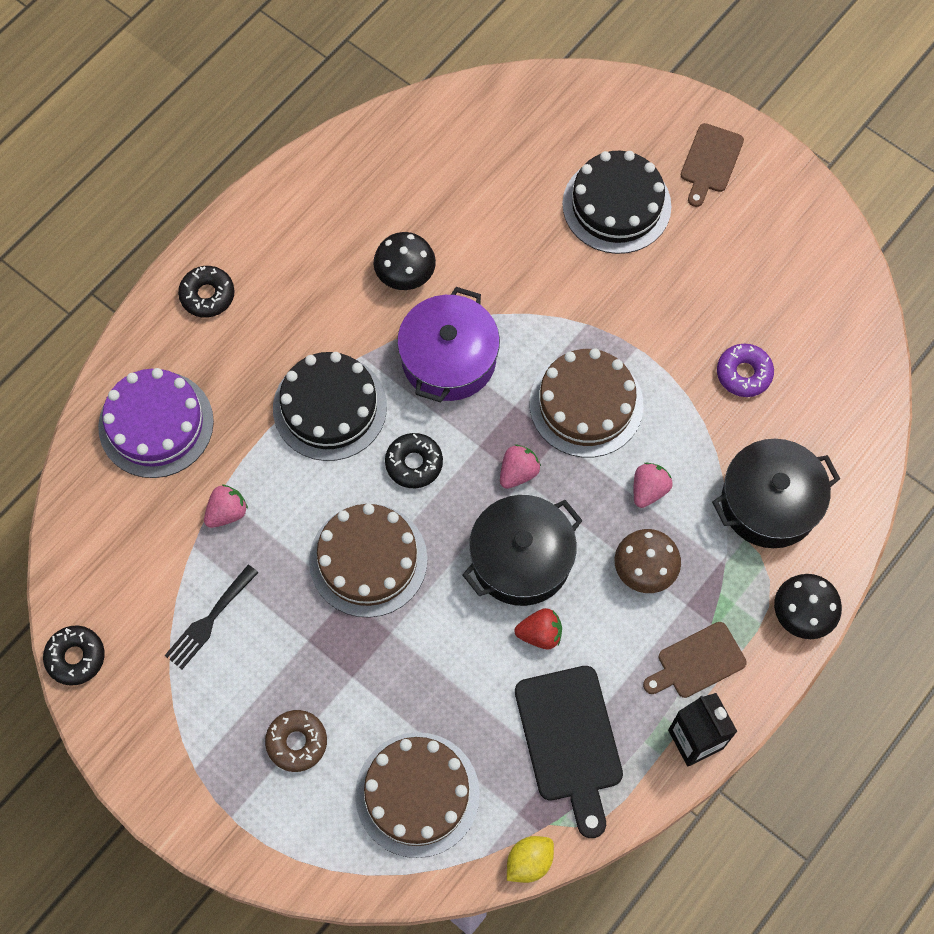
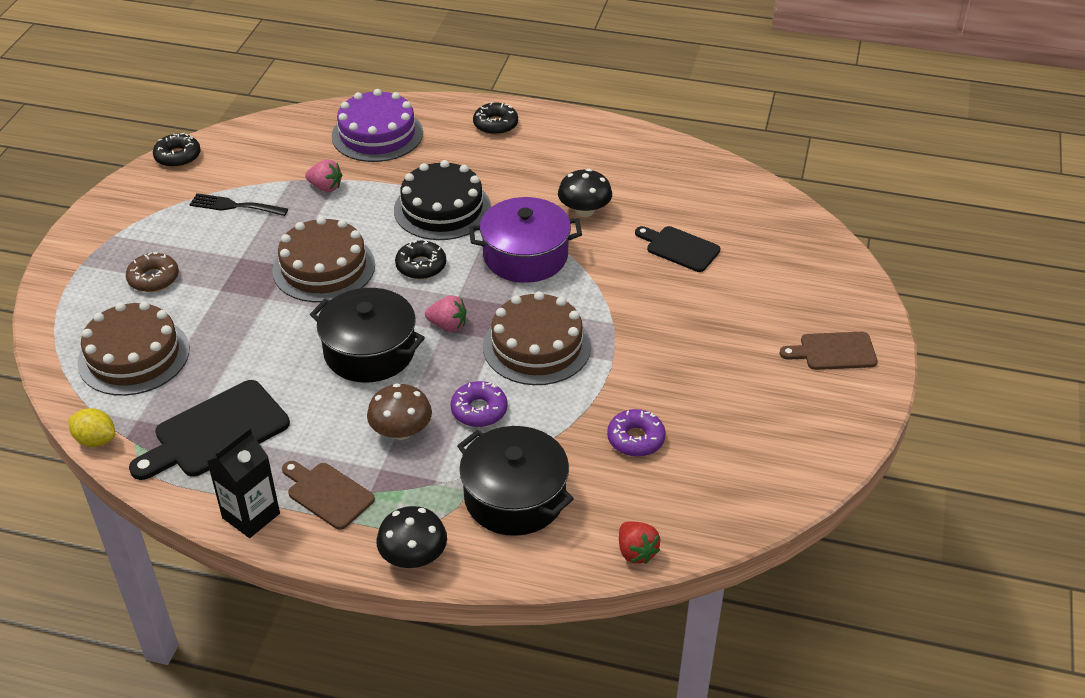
camera: 65 degrees right, 25 degrees down
red strawberry [514,608,562,650] -> red strawberry moved to [619,521,660,564]
black cake [562,151,672,254] -> none
pink strawberry [634,463,673,508] -> purple donut [451,381,507,427]
none -> black cutting board [635,226,720,272]

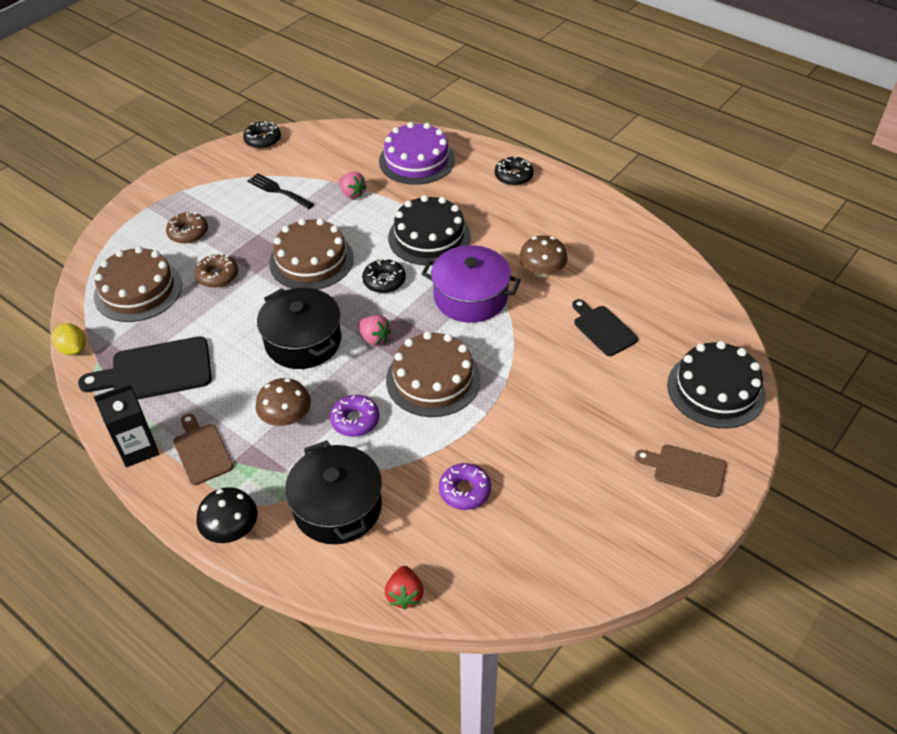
camera: 25 degrees right, 5 degrees up
black mushroom [558,169,612,217] -> brown mushroom [519,235,568,278]
none -> brown donut [195,253,238,288]
none -> black cake [667,341,766,429]

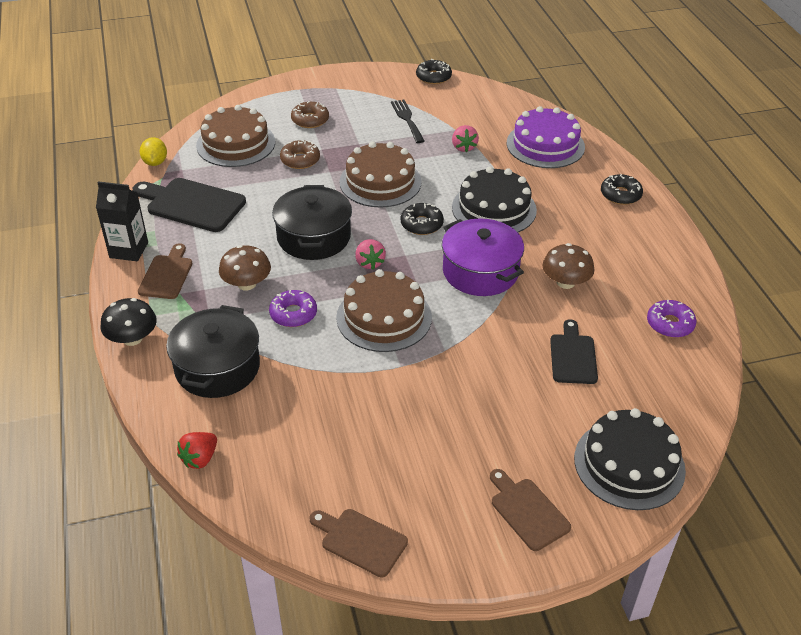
camera: 35 degrees right, 5 degrees down
purple donut [439,463,491,510] -> purple donut moved to [647,300,696,338]
none -> brown cutting board [310,509,408,577]

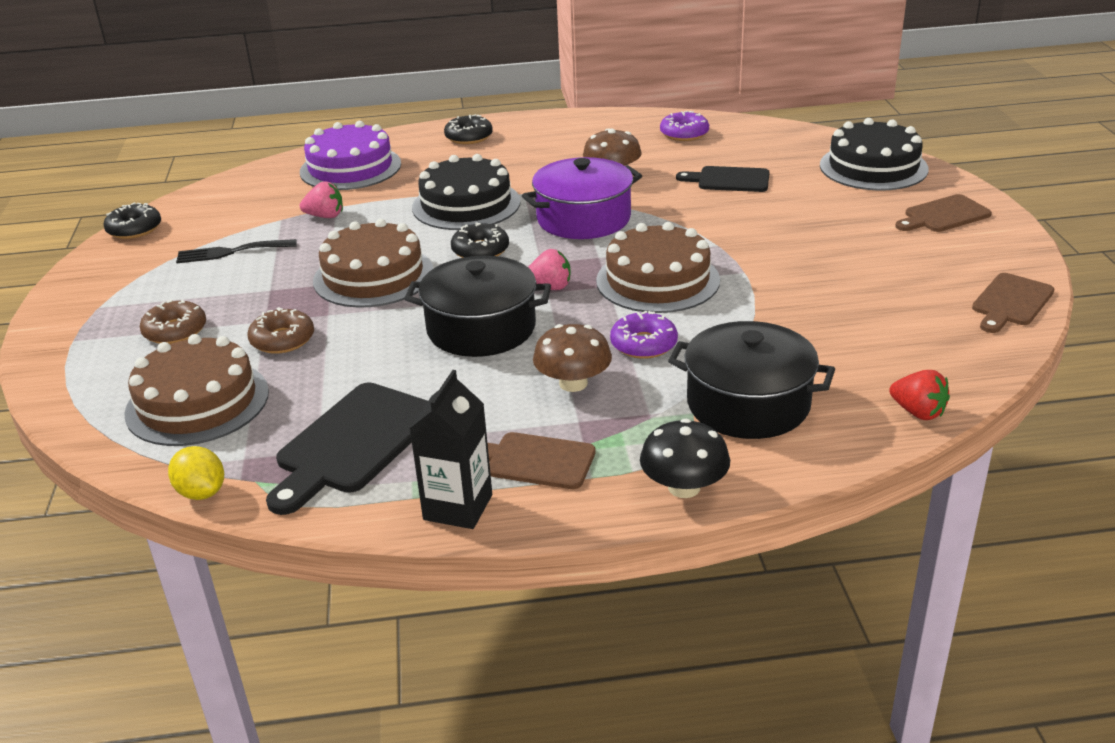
camera: 80 degrees left, 10 degrees down
yellow lemon [140,137,167,166] -> yellow lemon turned 45 degrees clockwise [168,446,224,500]

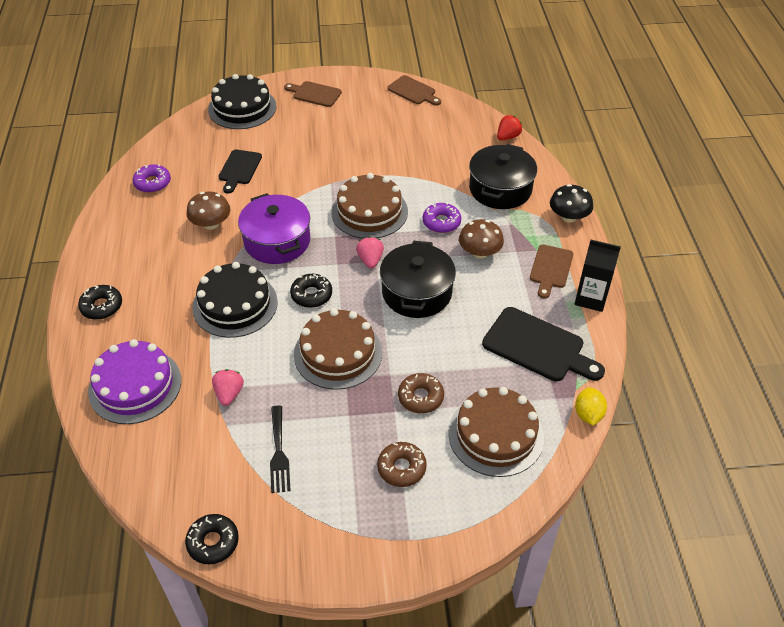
camera: 90 degrees left, 15 degrees up
yellow lemon [168,446,224,500] -> yellow lemon turned 45 degrees counterclockwise [575,387,607,425]
brown cutting board [896,194,992,232] -> brown cutting board turned 135 degrees clockwise [284,81,342,107]

